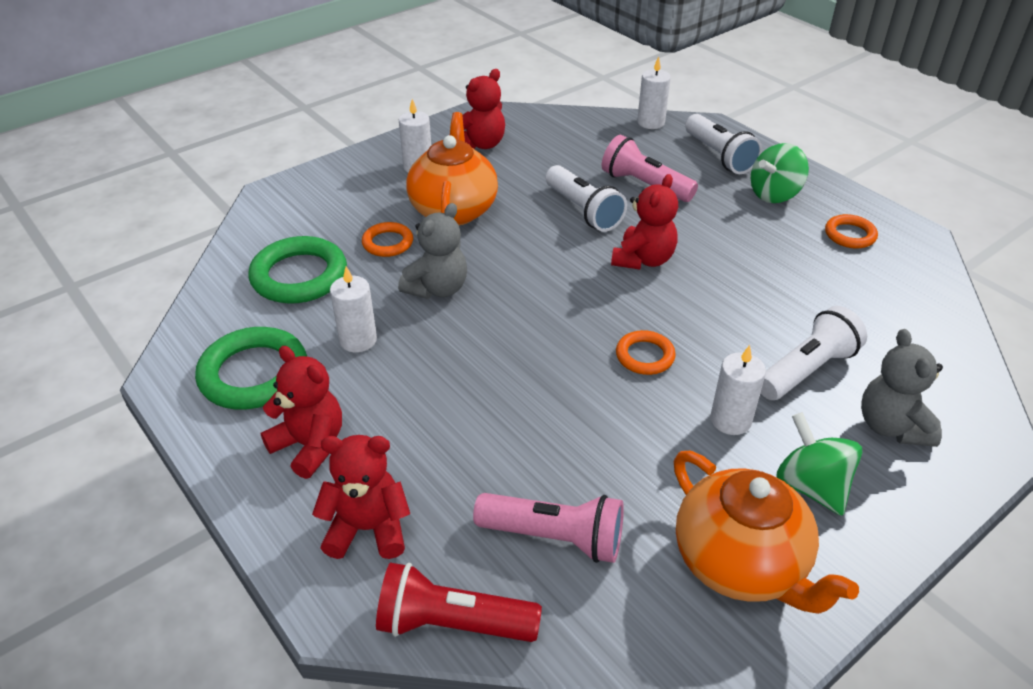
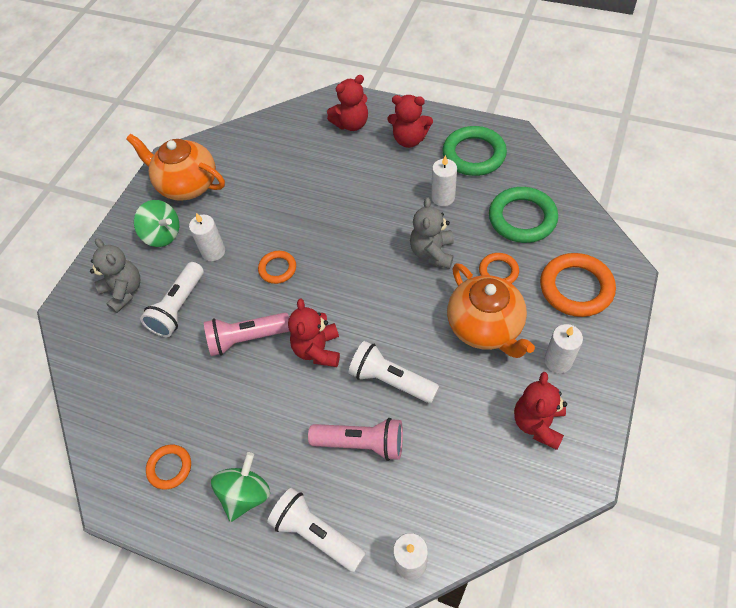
camera: 155 degrees right, 15 degrees up
red flashlight [376,563,542,642] -> none
pink flashlight [473,493,624,563] -> pink flashlight moved to [204,313,289,356]
none -> orange ring [540,253,616,317]

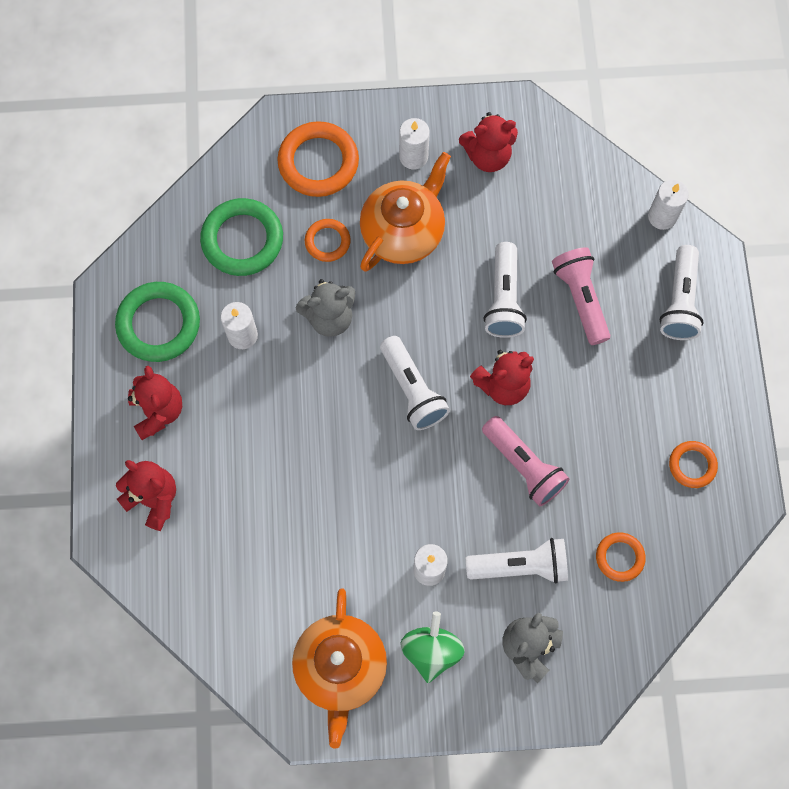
camera: 120 degrees left, 15 degrees up
green spinning top [211,452,270,522] -> none
orange ring [258,251,296,284] -> orange ring moved to [596,532,646,582]
none -> white flashlight [380,336,450,430]

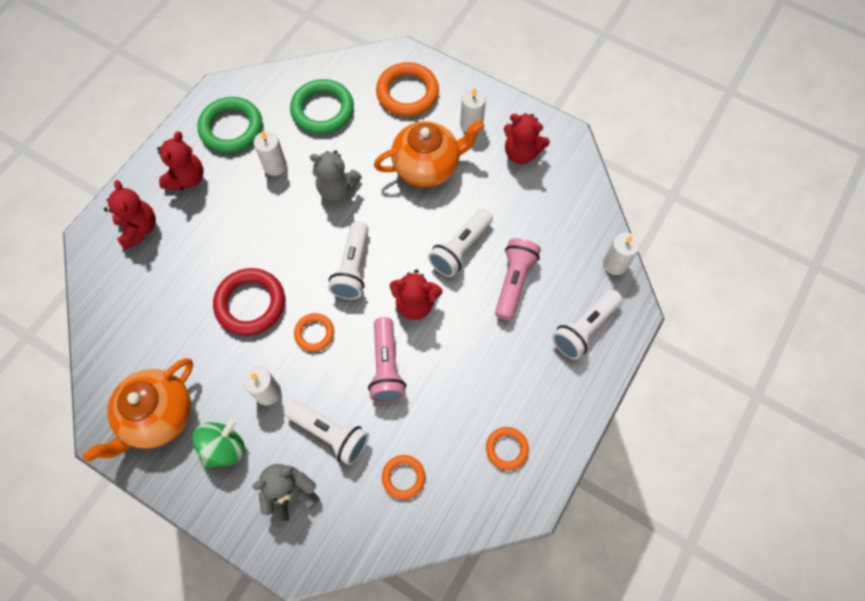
camera: 35 degrees right, 5 degrees down
orange ring [305,219,351,262] -> orange ring moved to [294,313,334,352]
none -> red ring [213,268,285,336]

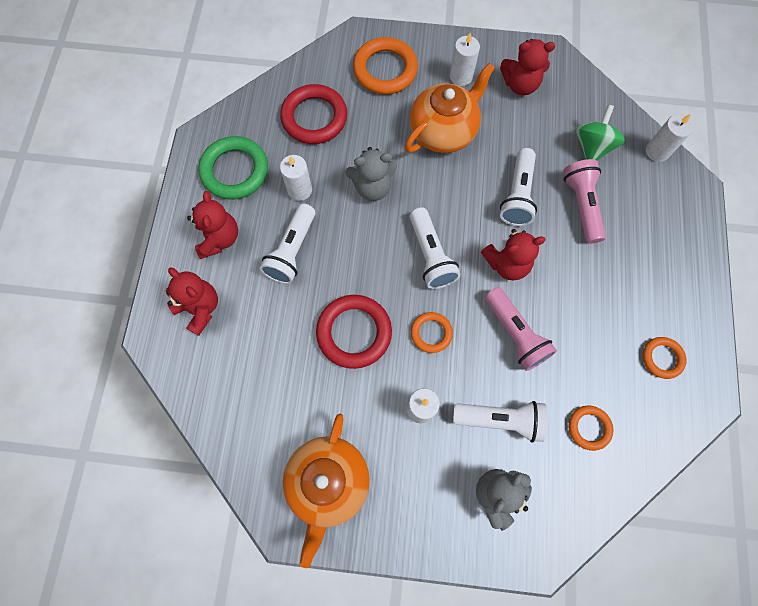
camera: 25 degrees left, 5 degrees up
green spinning top [192,417,245,469] -> green spinning top moved to [576,105,625,161]
green ring [290,79,354,134] -> red ring [280,84,347,144]
white flashlight [552,289,622,360] -> white flashlight moved to [260,203,315,284]

